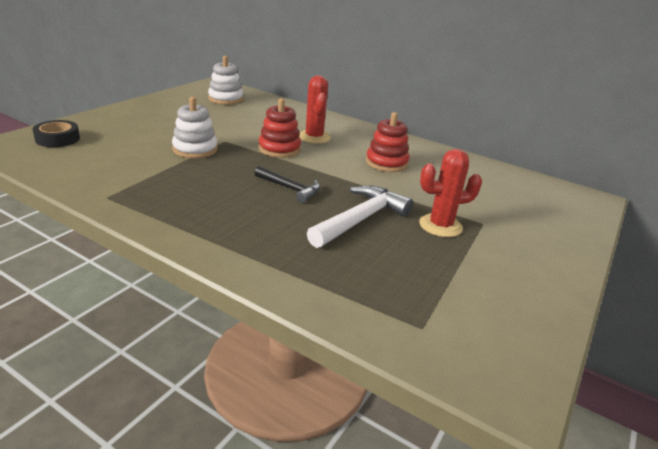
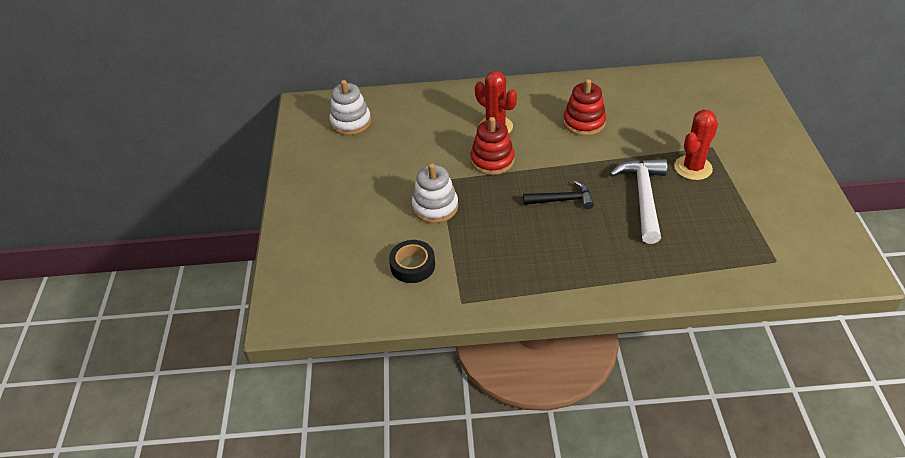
camera: 30 degrees left, 15 degrees up
black tape [32,120,80,147] -> black tape moved to [389,240,435,283]

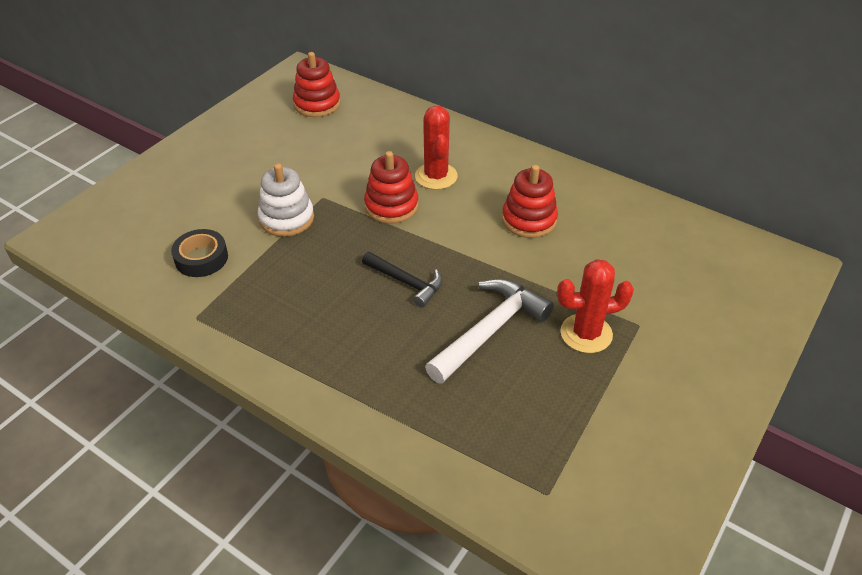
camera: 35 degrees right, 0 degrees up
white stacking toy [329,80,371,135] -> red stacking toy [293,52,340,117]

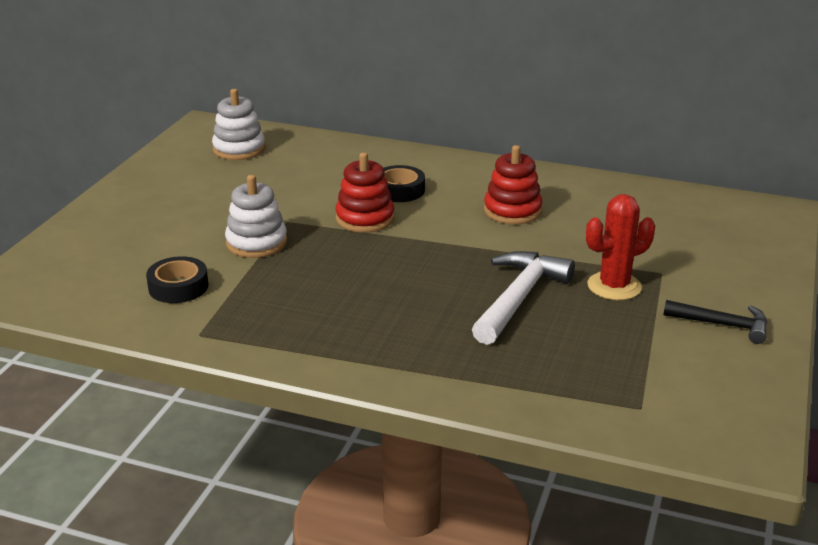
camera: 15 degrees left, 15 degrees down
red stacking toy [293,52,340,117] -> white stacking toy [212,89,265,160]
black hammer [362,252,442,308] -> black hammer moved to [664,300,767,344]
red cactus [415,106,458,190] -> black tape [384,165,425,202]

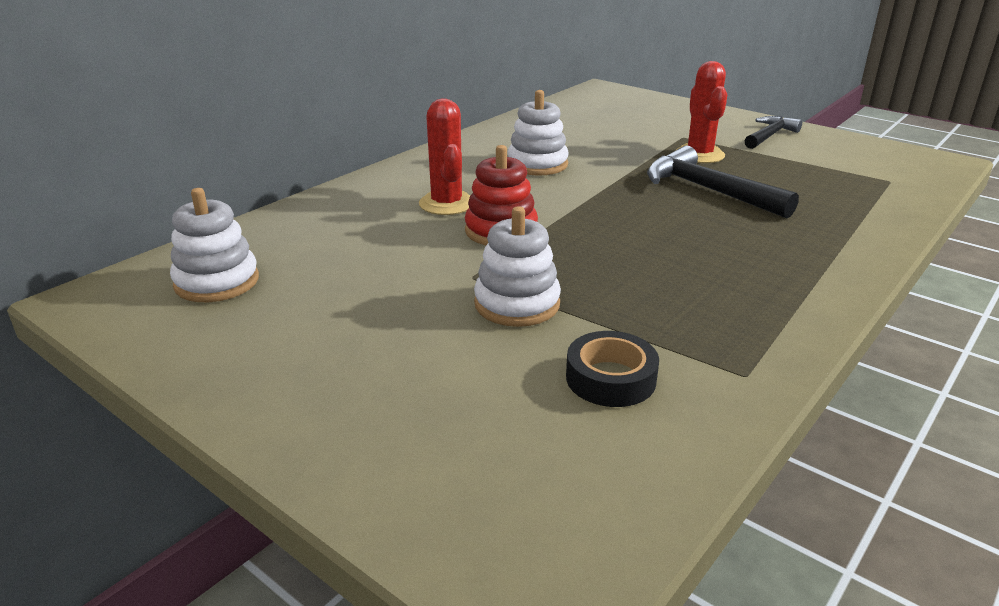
camera: 70 degrees left, 0 degrees up
black tape [384,165,425,202] -> red cactus [419,98,470,215]
white hammer [472,251,575,345] -> black hammer [647,145,799,218]
red stacking toy [484,145,543,224] -> white stacking toy [507,90,569,176]

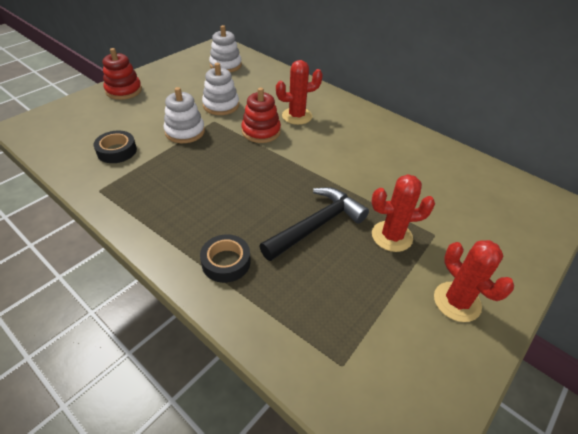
camera: 90 degrees right, 15 degrees up
white stacking toy [507,90,569,176] -> white stacking toy moved to [202,63,239,115]
black hammer [744,116,802,149] -> red cactus [434,240,514,322]
none -> red stacking toy [103,48,142,100]
none -> black tape [200,234,251,283]

